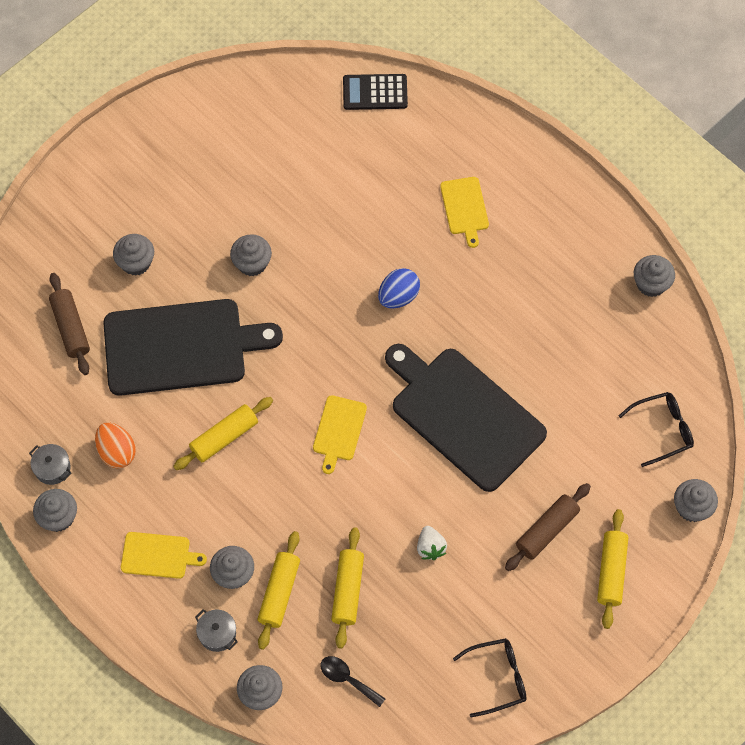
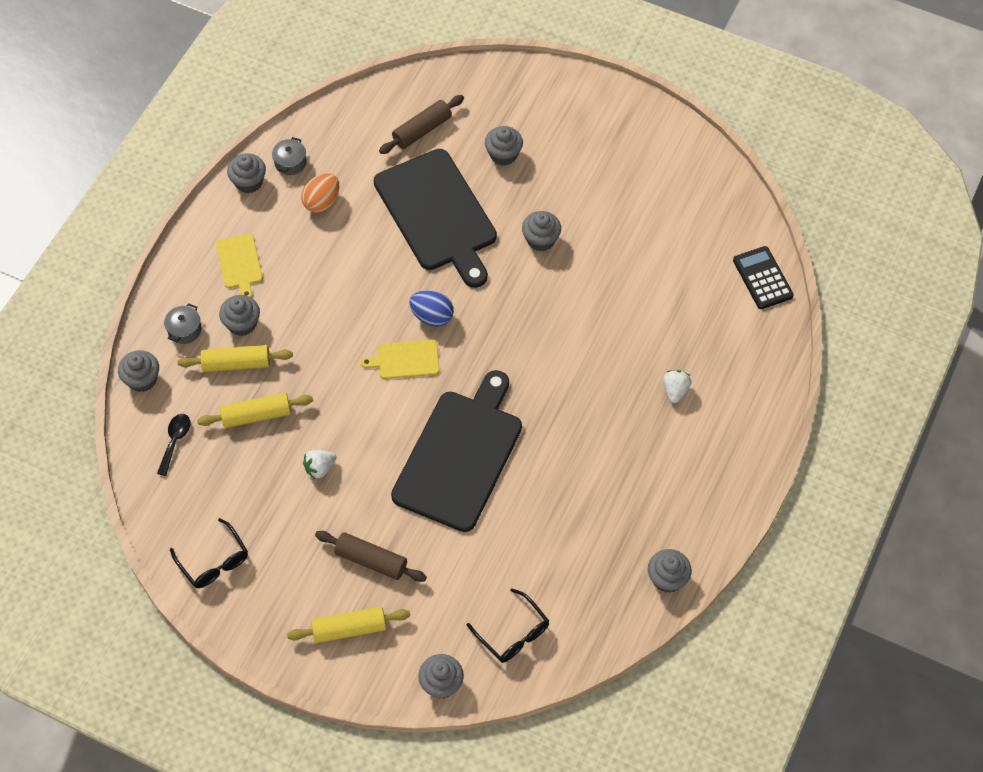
camera: 70 degrees right, 5 degrees down
yellow rolling pin [173,397,273,470] -> none
blue egg [378,268,420,309] -> blue egg moved to [409,290,454,327]
yellow cutting board [440,177,489,248] -> white strawberry [663,370,691,403]

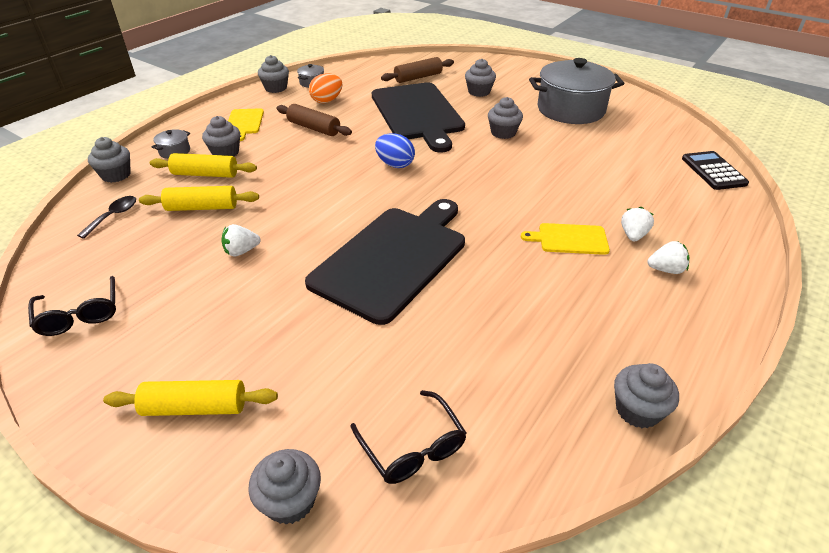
camera: 10 degrees right, 20 degrees down
brown rolling pin [315,531,427,582] -> brown rolling pin moved to [277,104,352,136]
yellow cutting board [361,340,440,379] -> yellow cutting board moved to [521,223,610,255]
none -> grey pot [529,58,624,124]
none -> white strawberry [647,241,689,274]

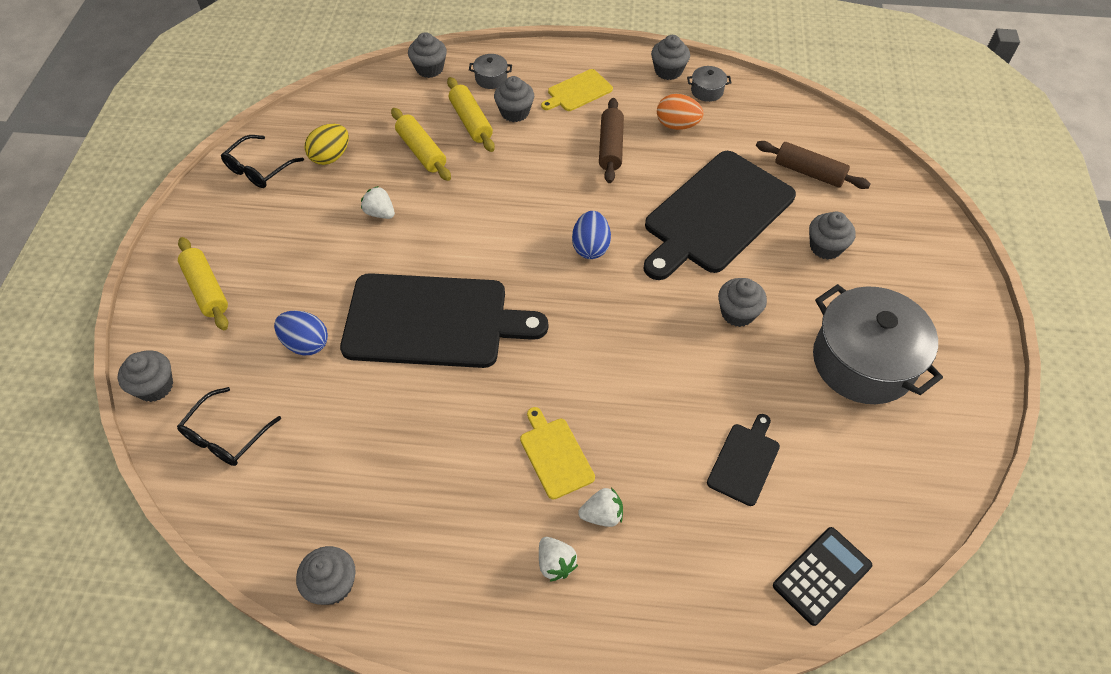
camera: 60 degrees right, 15 degrees up
black spoon [77,196,136,239] -> none
none -> blue egg [274,311,328,355]
none -> yellow egg [304,124,349,165]
none -> black cutting board [707,414,780,506]

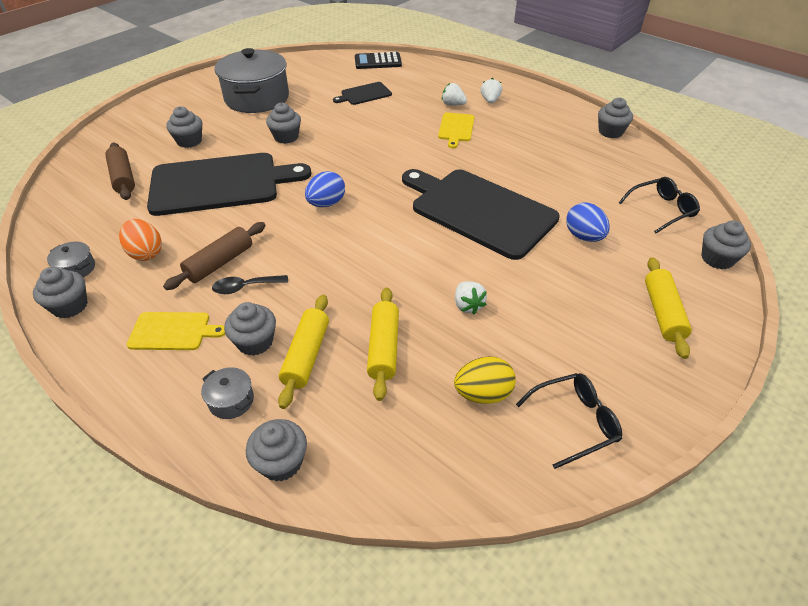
camera: 145 degrees left, 10 degrees down
none -> black spoon [212,275,288,294]

